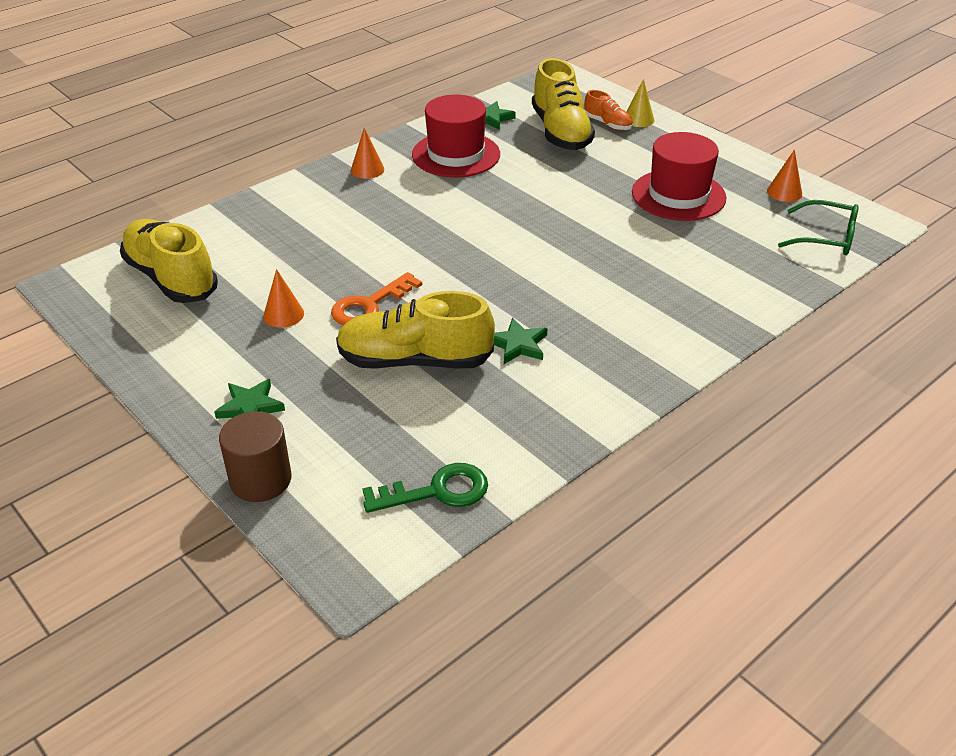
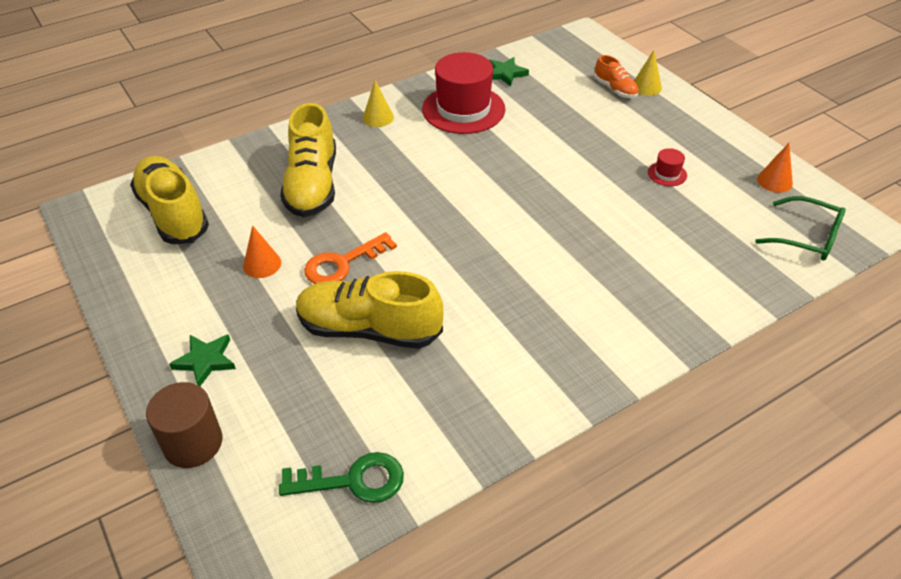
camera: 10 degrees right, 5 degrees up
orange cone [351,128,384,179] -> yellow cone [363,80,394,127]
green star [493,318,548,364] -> none
yellow shoe [532,58,595,150] -> yellow shoe moved to [280,103,336,217]
red hat [632,132,727,221] -> red hat [648,148,687,186], size x0.42

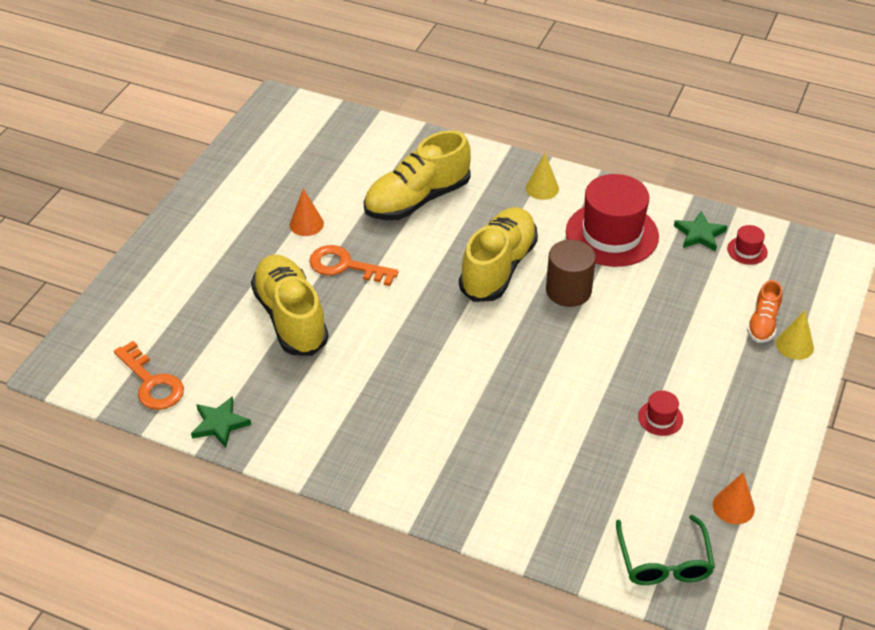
camera: 55 degrees right, 0 degrees up
yellow shoe [130,156,209,244] -> yellow shoe moved to [459,207,538,302]
brown cylinder [146,382,222,468] -> brown cylinder moved to [546,239,596,307]
green star [169,334,236,386] -> green star moved to [191,396,251,448]
green key [279,452,404,503] -> orange key [114,341,184,410]
none -> red hat [727,225,768,265]

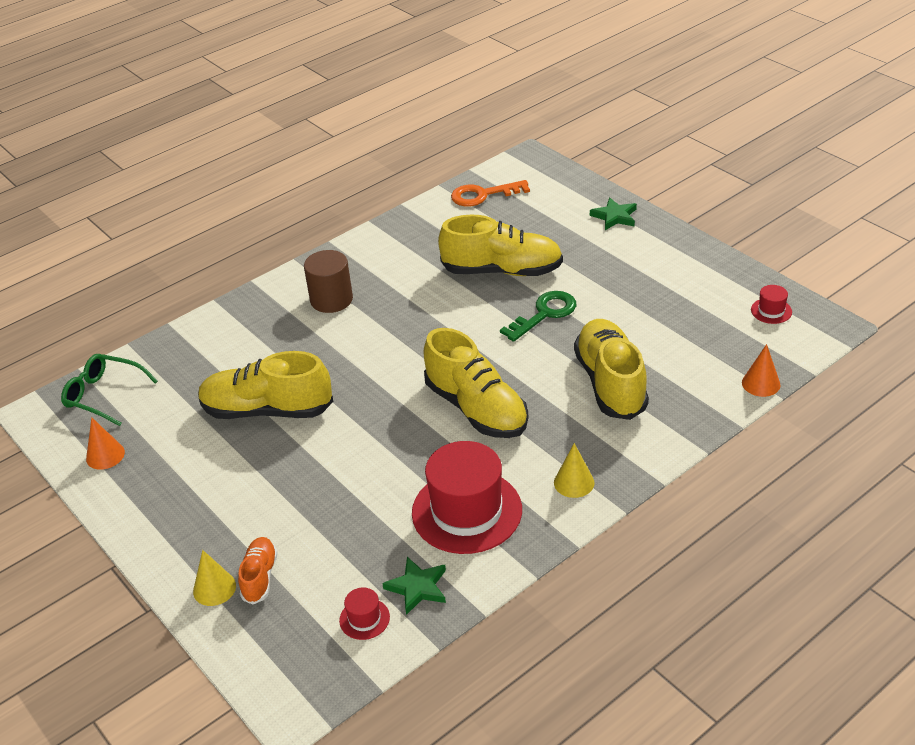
camera: 120 degrees right, 5 degrees down
green star [191,396,251,448] -> green star moved to [590,197,637,230]
orange cone [290,189,324,236] -> orange cone moved to [742,344,781,397]
orange key [309,245,399,286] -> green key [500,291,576,342]
brown cylinder [546,239,596,307] -> brown cylinder moved to [304,250,353,313]
red hat [638,391,683,436] -> red hat moved to [751,285,792,324]
orange shoe [747,280,782,343] -> orange shoe turned 45 degrees clockwise [238,537,278,605]
none -> yellow shoe [198,351,333,419]

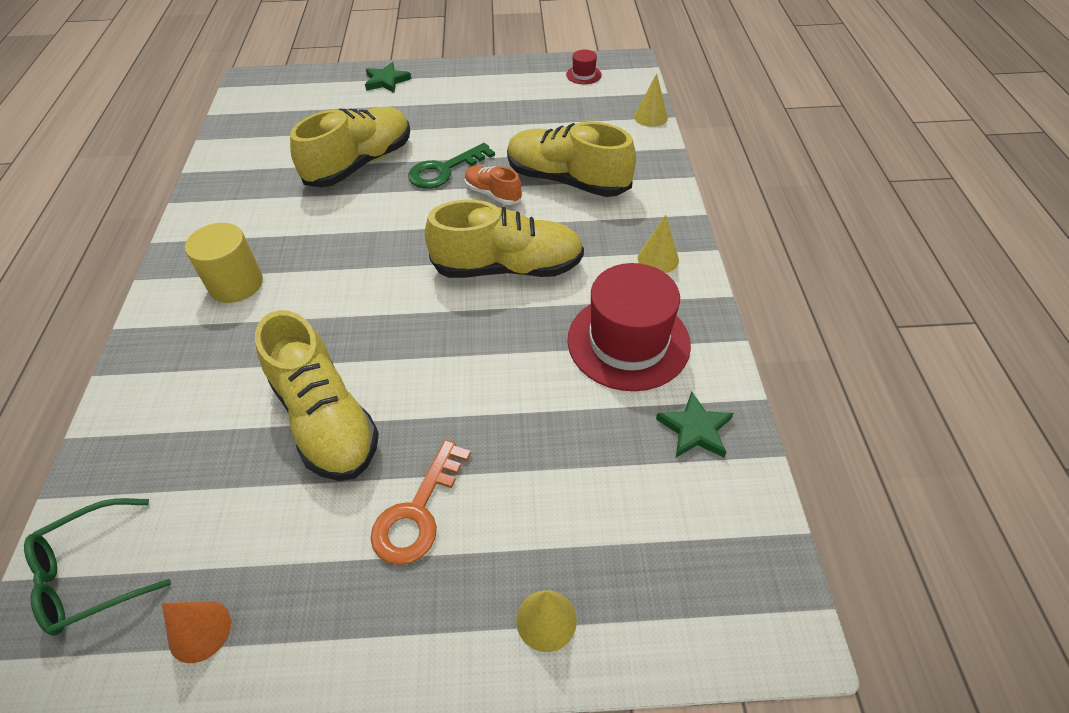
camera: 55 degrees left, 10 degrees up
yellow shoe [198,351,333,419] -> yellow shoe turned 75 degrees counterclockwise [255,310,379,481]
orange shoe [238,537,278,605] -> orange shoe moved to [465,166,522,205]
brown cylinder [304,250,353,313] -> yellow cylinder [185,223,263,303]
red hat [339,588,390,640] -> none
orange key [451,180,530,206] -> orange key moved to [370,440,471,565]
green key [500,291,576,342] -> green key turned 120 degrees counterclockwise [408,143,495,189]
orange cone [742,344,781,397] -> yellow cone [634,73,668,127]

